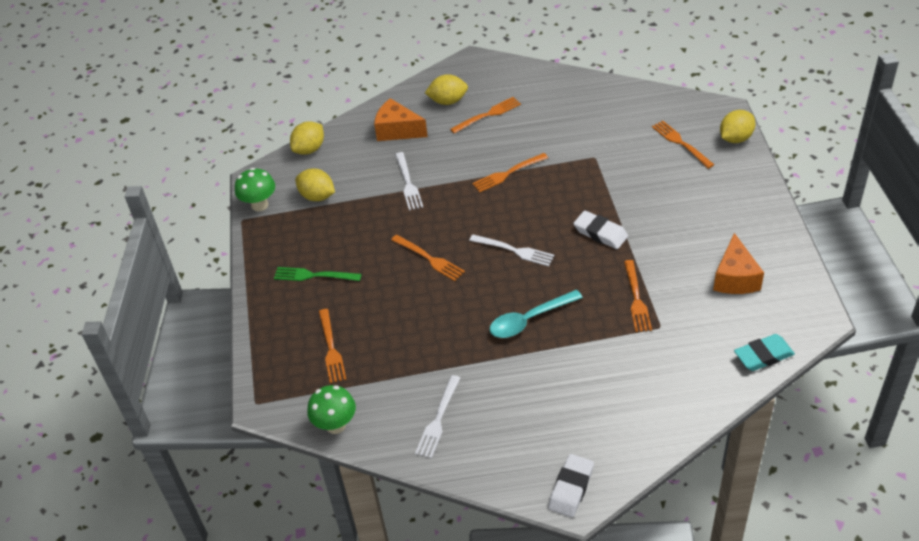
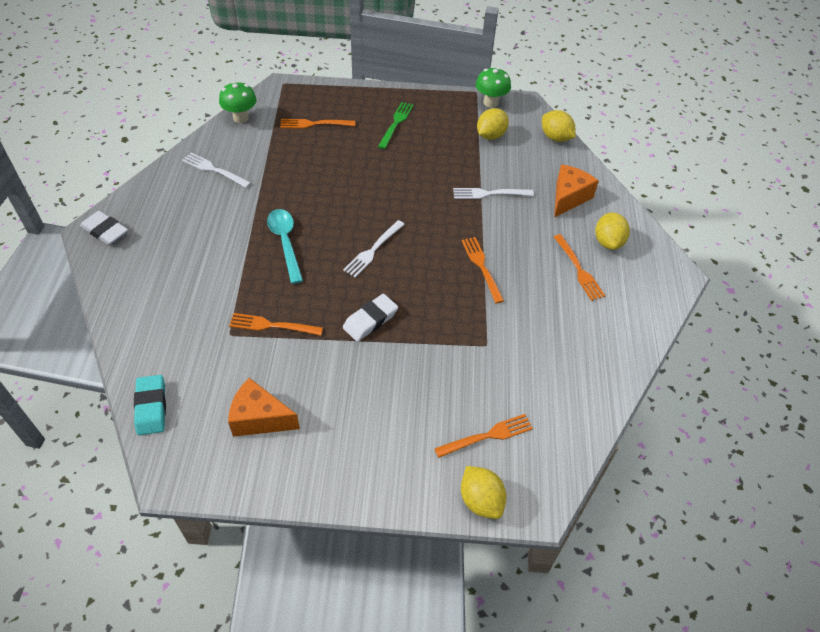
camera: 95 degrees right, 5 degrees up
orange fork [391,235,465,281] -> none

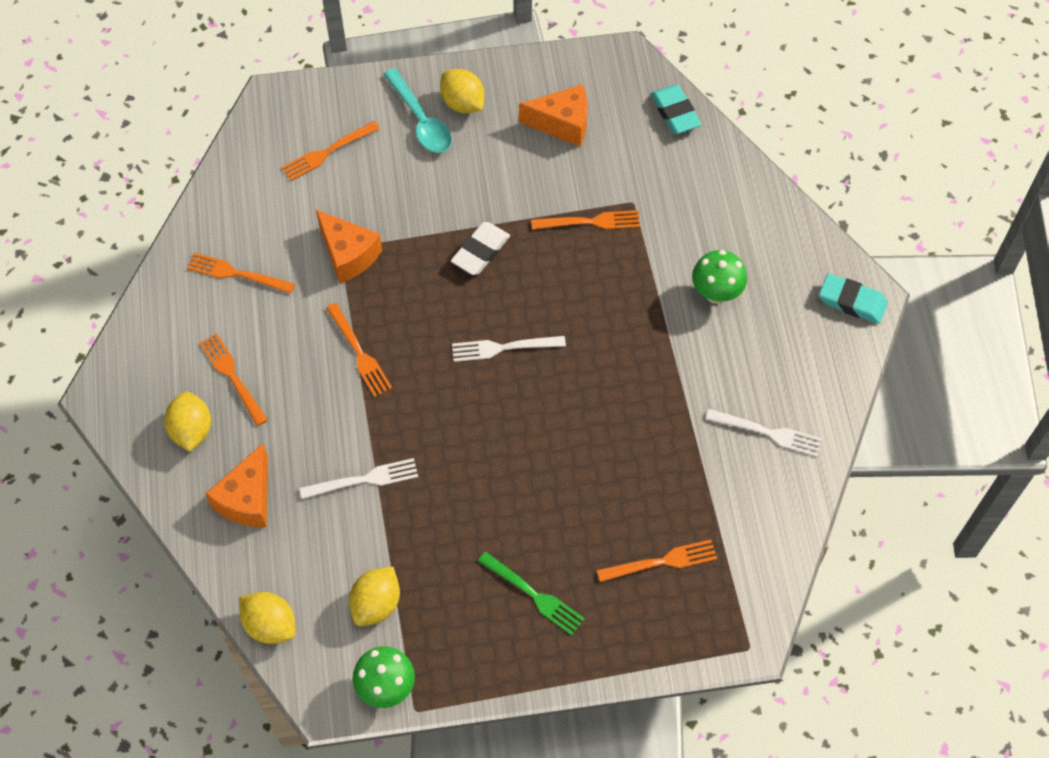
camera: 170 degrees right, 10 degrees up
white eraser [80,211,128,245] -> turquoise eraser [819,274,888,324]
green mushroom [219,81,257,123] -> green mushroom moved to [692,250,747,304]
turquoise spoon [267,209,303,284] -> turquoise spoon moved to [383,68,452,153]
white fork [343,220,405,277] -> white fork turned 120 degrees counterclockwise [452,336,566,362]
green fork [378,102,414,149] -> green fork turned 60 degrees counterclockwise [478,551,585,635]
yellow lemon [461,466,506,519] -> yellow lemon moved to [440,69,485,113]
none -> orange fork [187,253,295,294]
none -> orange cheese [316,210,382,284]

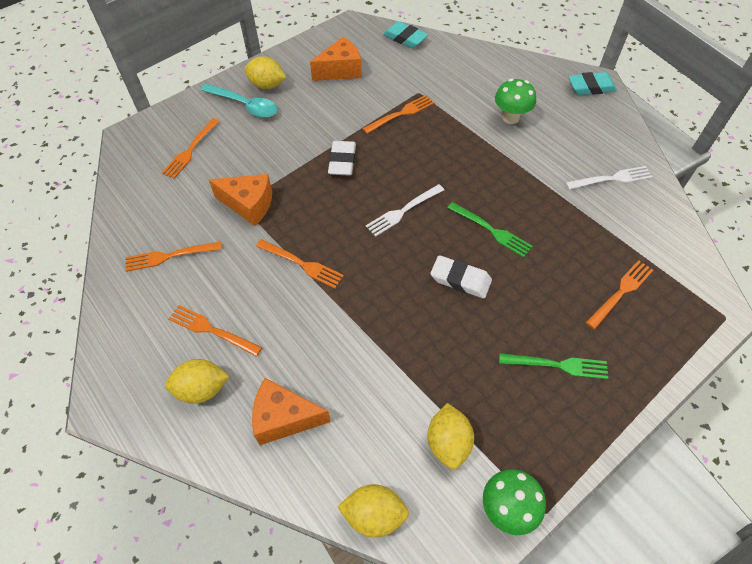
camera: 30 degrees left, 5 degrees down
yellow lemon [164,392,211,452] -> yellow lemon turned 60 degrees counterclockwise [165,359,229,404]
orange cheese [205,443,268,527] -> orange cheese turned 105 degrees clockwise [252,378,331,445]
white fork [300,458,418,499] -> none
none -> white eraser [430,255,492,299]
none -> green fork [448,202,533,258]

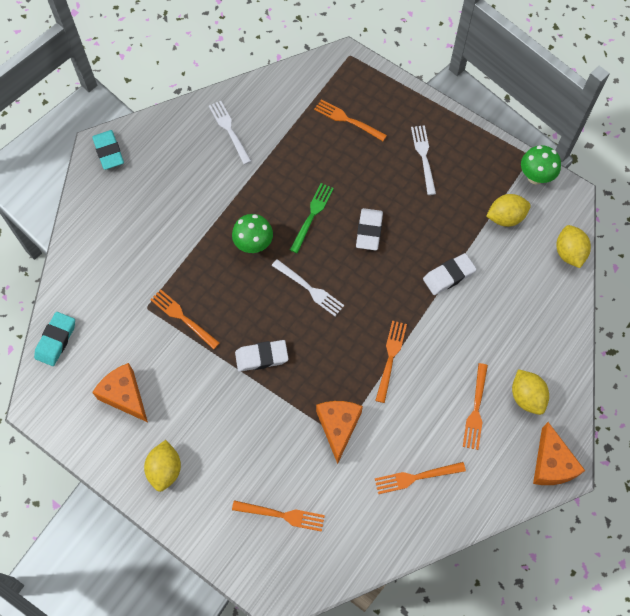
camera: 105 degrees left, 10 degrees up
orange fork [125,241,222,272] -> orange fork turned 105 degrees clockwise [375,462,466,494]
turquoise spoon [201,84,277,118] -> none
orange cheese [252,378,331,445] -> orange cheese moved to [533,422,585,485]
green mushroom [495,79,536,124] -> green mushroom moved to [232,214,273,253]
green fork [499,353,608,379] -> white fork [411,125,436,195]
none -> white eraser [423,253,477,295]

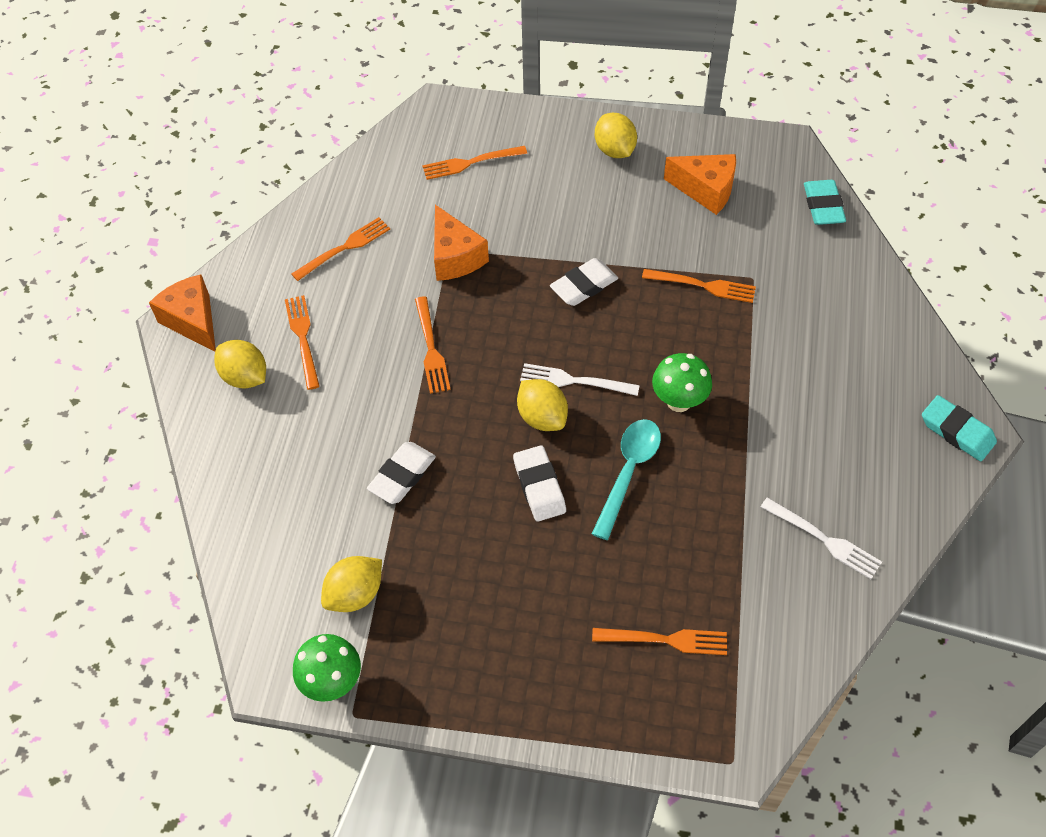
camera: 155 degrees right, 10 degrees down
green fork [290,183,334,253] -> turquoise spoon [592,419,661,540]
white fork [411,125,436,195] -> none
yellow lemon [557,225,591,268] -> yellow lemon moved to [517,379,568,431]

